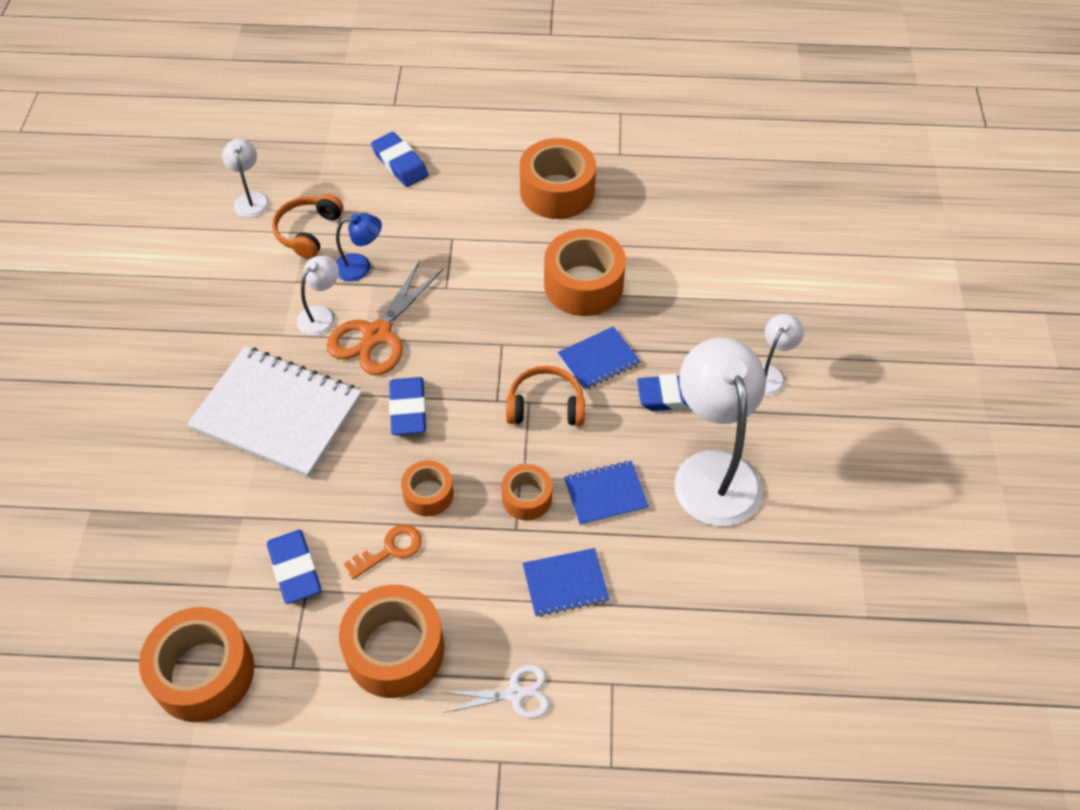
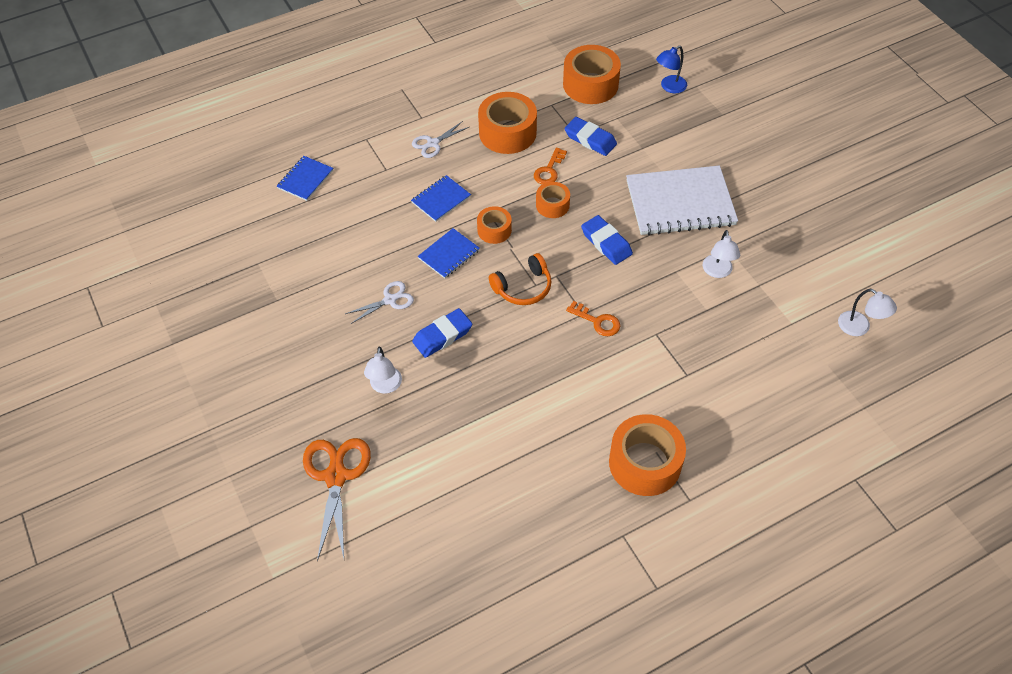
camera: 150 degrees right, 0 degrees up
orange headphones [272,194,343,259] -> none
orange scissors [327,260,443,375] -> orange scissors moved to [303,438,371,561]
blue lamp [336,213,382,282] -> blue lamp moved to [656,46,687,93]
blue eraser [371,132,429,187] -> none
orange tape [544,229,626,316] -> none
blue notebook [558,326,641,390] -> blue notebook moved to [277,156,333,201]
white lamp [674,338,766,526] -> white scissors [345,281,414,324]
none -> orange key [566,301,620,336]

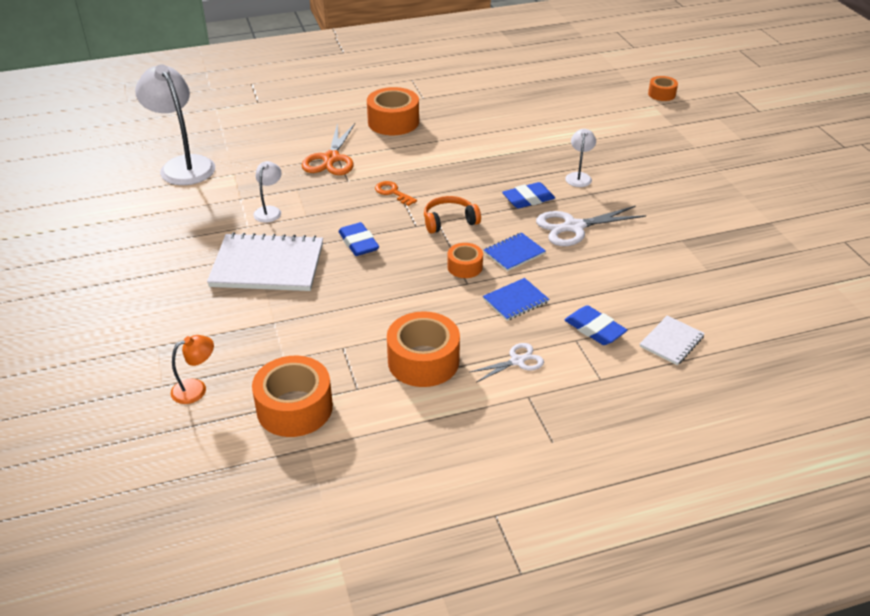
camera: 170 degrees left, 15 degrees down
blue notebook [277,156,333,201] -> white notebook [640,316,705,365]
orange scissors [303,438,371,561] -> orange scissors moved to [302,123,355,175]
white scissors [345,281,414,324] -> white scissors [536,206,646,246], size x1.72
orange key [534,148,567,184] -> none
orange tape [536,182,570,218] -> orange tape moved to [648,76,678,101]
blue eraser [565,117,617,156] -> blue eraser moved to [565,305,627,345]
blue lamp [656,46,687,93] -> orange lamp [171,335,214,404]
white lamp [838,289,897,336] -> white lamp [135,64,215,185], size x2.07

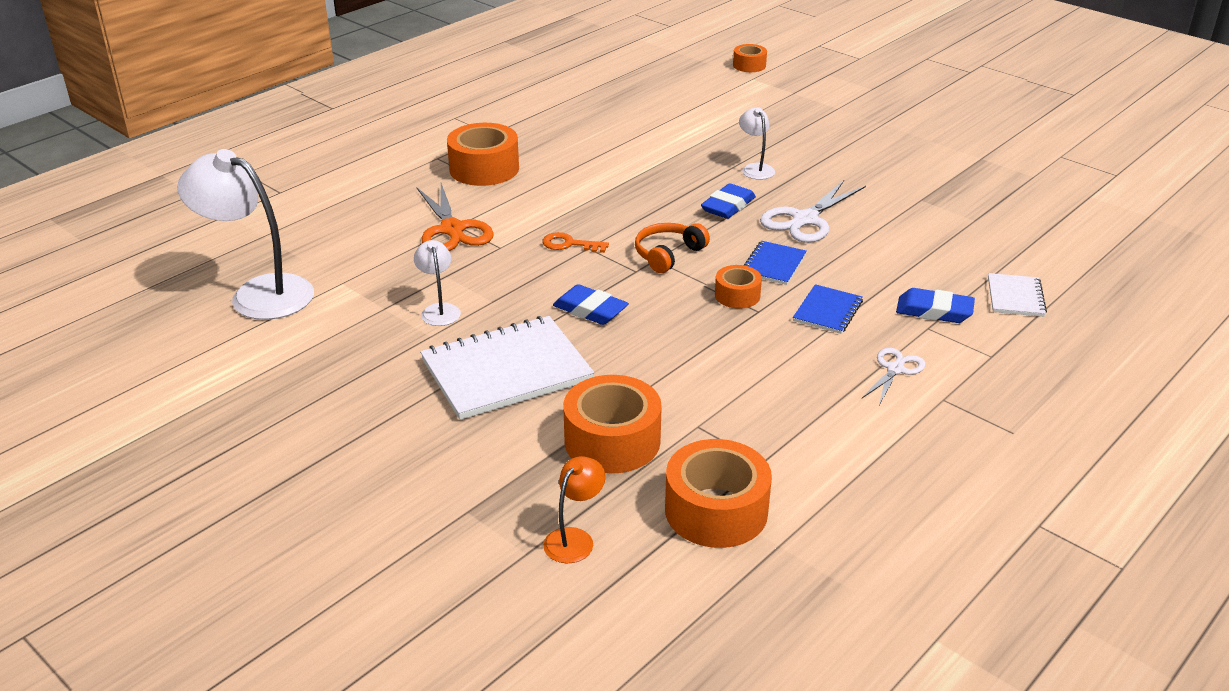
camera: 30 degrees left, 5 degrees down
orange tape [387,311,460,387] -> orange tape moved to [563,375,662,473]

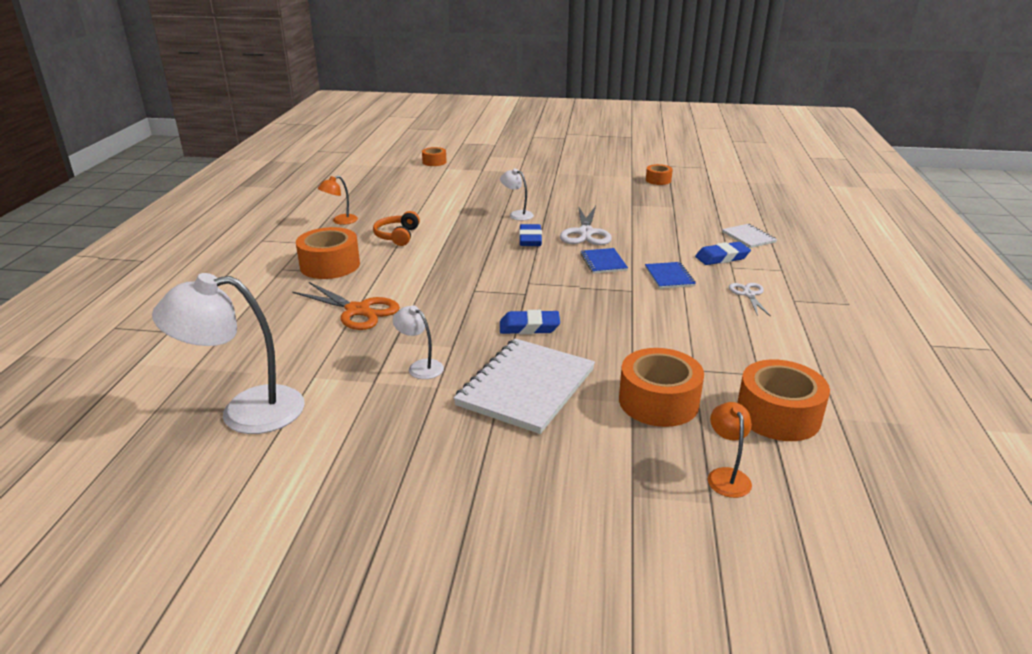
camera: 35 degrees left, 5 degrees down
orange key [542,232,609,253] -> none
orange headphones [635,223,710,273] -> orange headphones moved to [373,211,420,246]
orange tape [715,265,762,309] -> orange tape moved to [646,164,673,185]
none -> orange lamp [317,176,358,225]

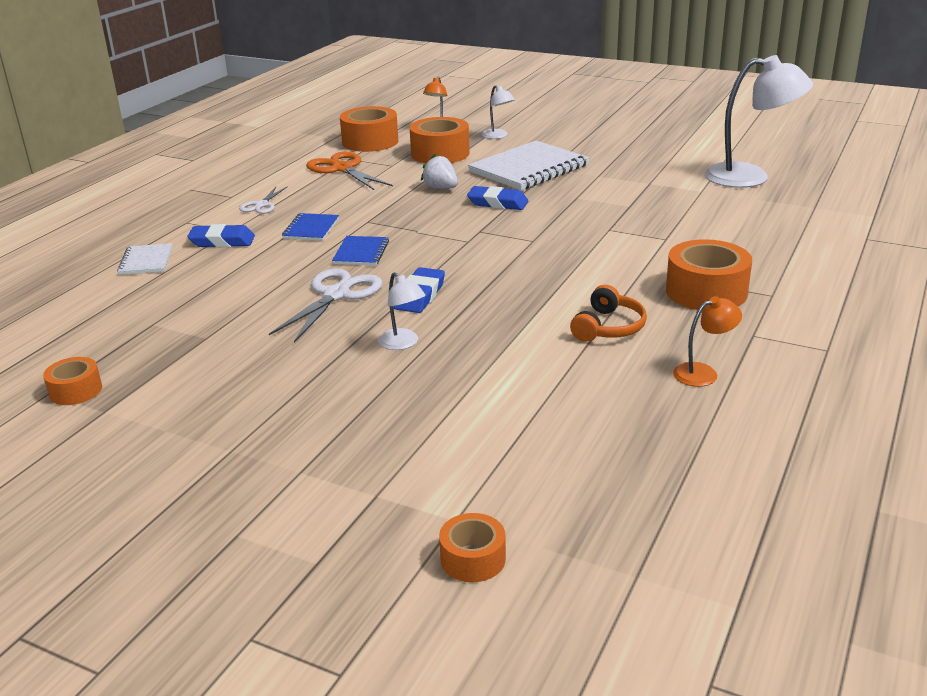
camera: 160 degrees left, 0 degrees up
orange scissors [293,282,400,330] -> orange scissors moved to [306,152,393,190]
white lamp [393,305,444,379] -> white lamp moved to [482,85,515,139]
none -> white strawberry [421,154,458,189]

